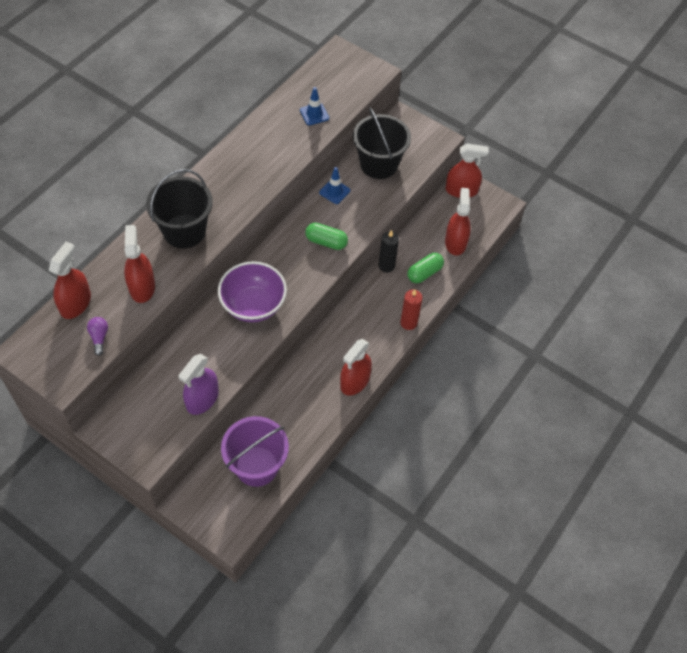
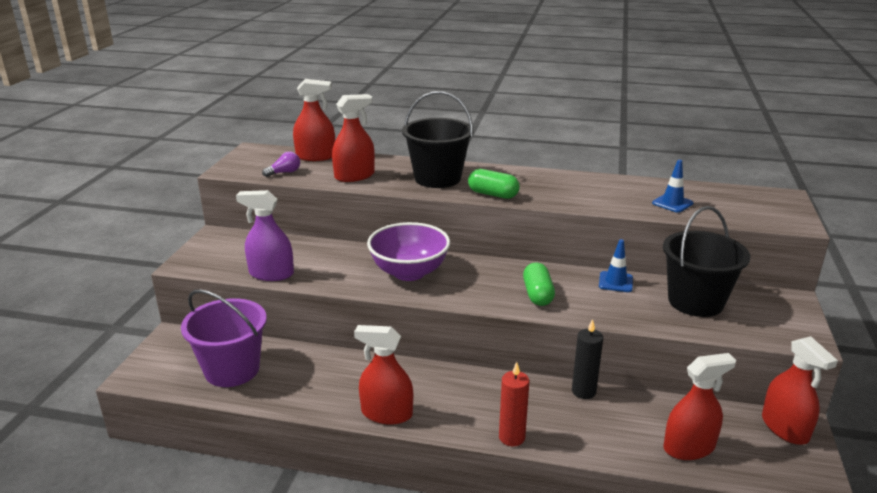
camera: 70 degrees right, 30 degrees down
green capsule [407,253,444,283] -> green capsule moved to [468,169,520,199]

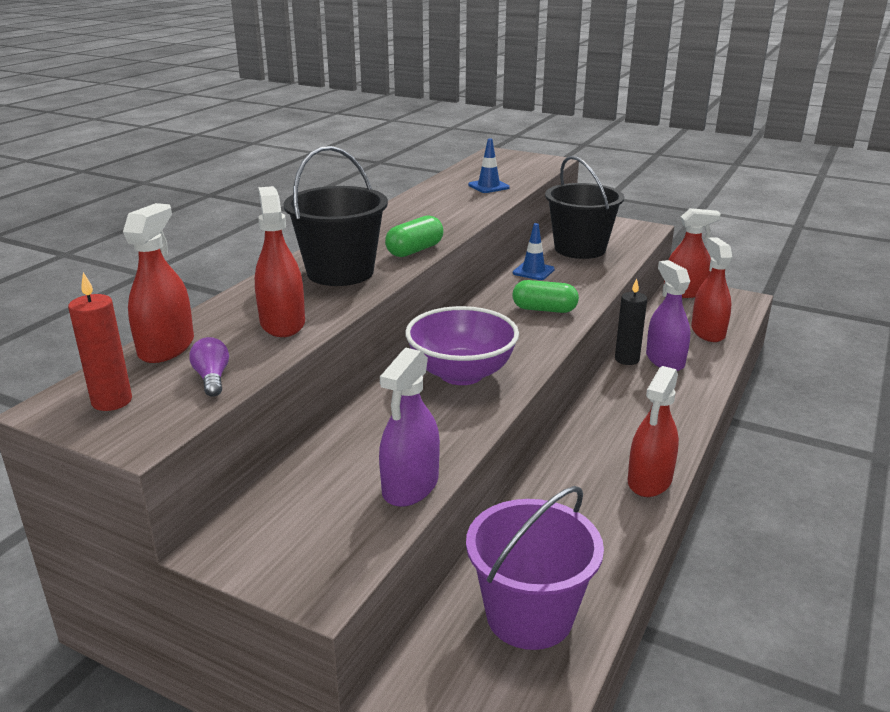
camera: 75 degrees left, 0 degrees up
red candle [499,362,529,447] -> red candle moved to [68,272,132,411]
none -> purple spray bottle [646,260,690,371]

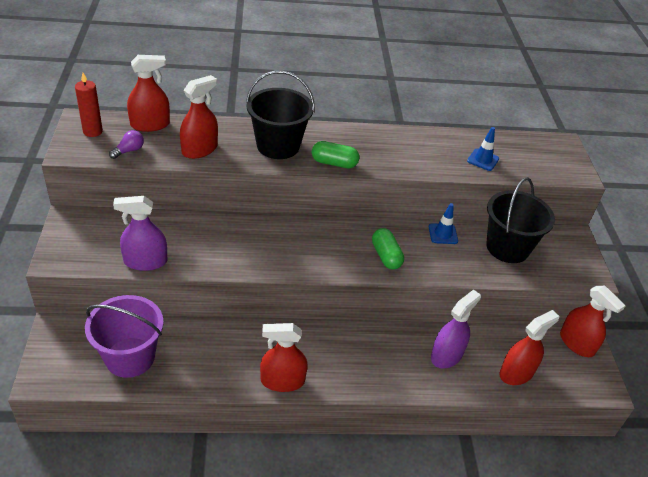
camera: 55 degrees right, 15 degrees up
purple bowl [405,306,519,385] -> none
black candle [615,279,647,365] -> none

